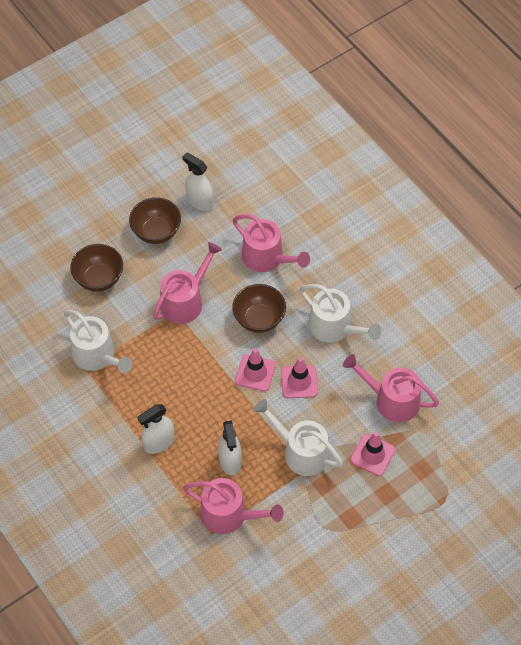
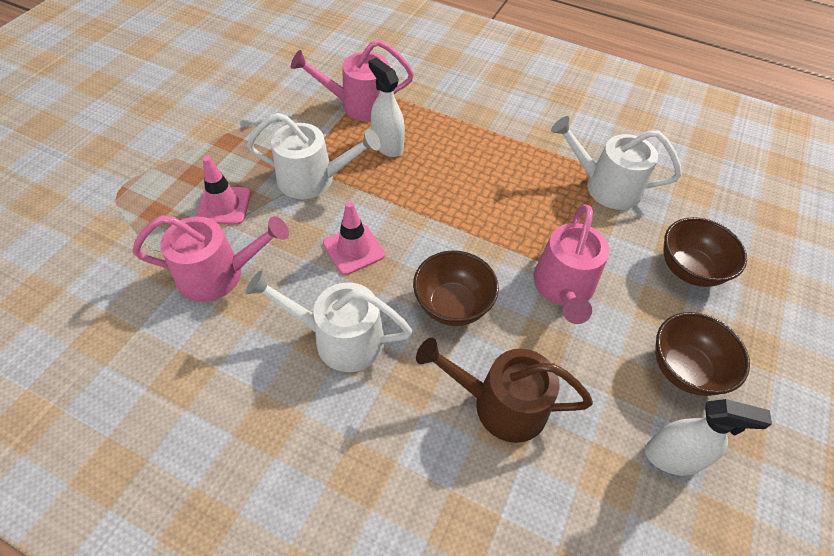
camera: 150 degrees right, 5 degrees down
white spray bottle [137,404,174,454] -> none
pink watering can [233,214,310,272] -> brown watering can [416,338,593,443]
pink traffic cone [235,348,276,391] -> none

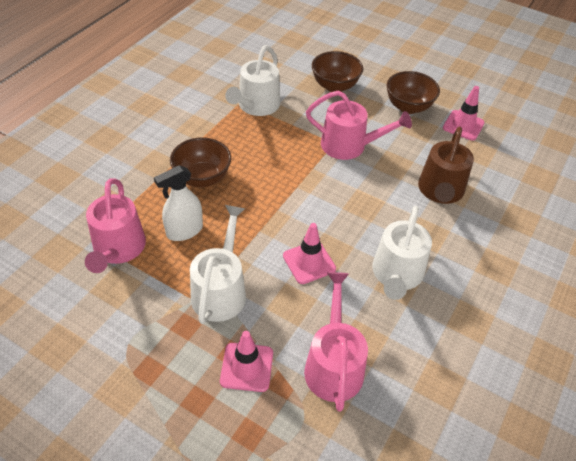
camera: 85 degrees left, 5 degrees down
brown bowl [413,251,499,326] -> brown bowl moved to [170,137,231,187]
white spray bottle [645,399,772,476] -> pink traffic cone [443,86,485,141]

